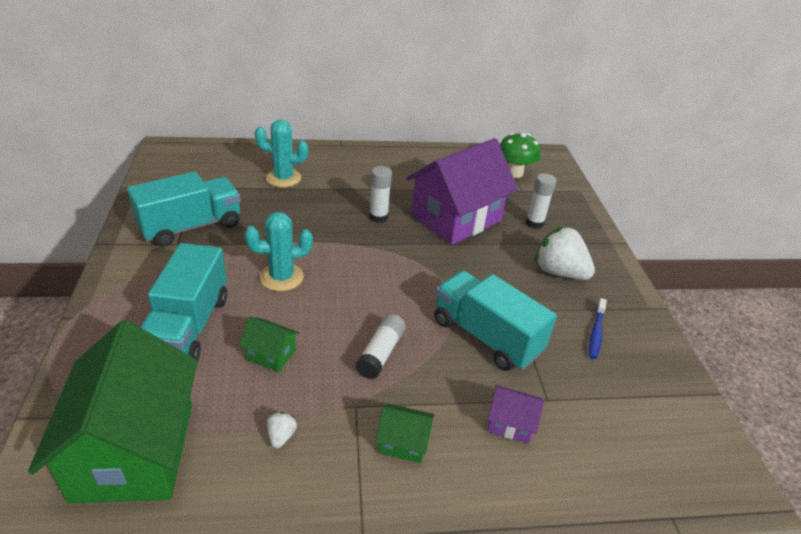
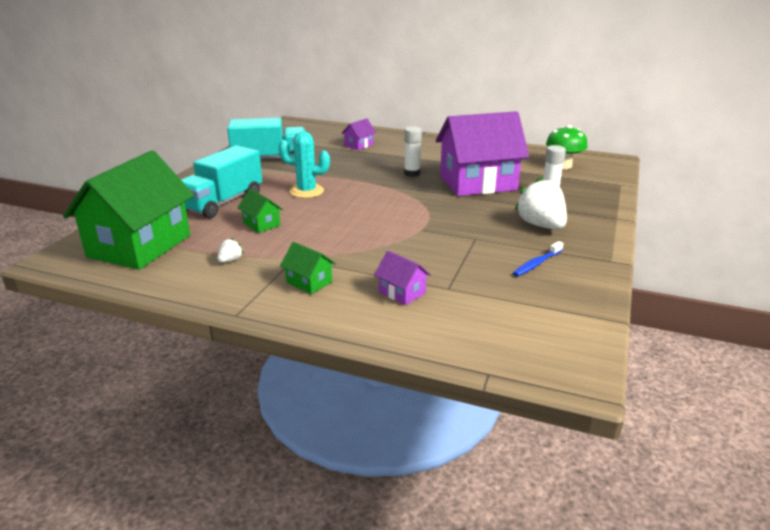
camera: 30 degrees right, 10 degrees down
turquoise cactus [255,120,308,187] -> purple house [341,118,376,150]
white glue stick [355,314,406,379] -> none
turquoise truck [434,270,557,371] -> none

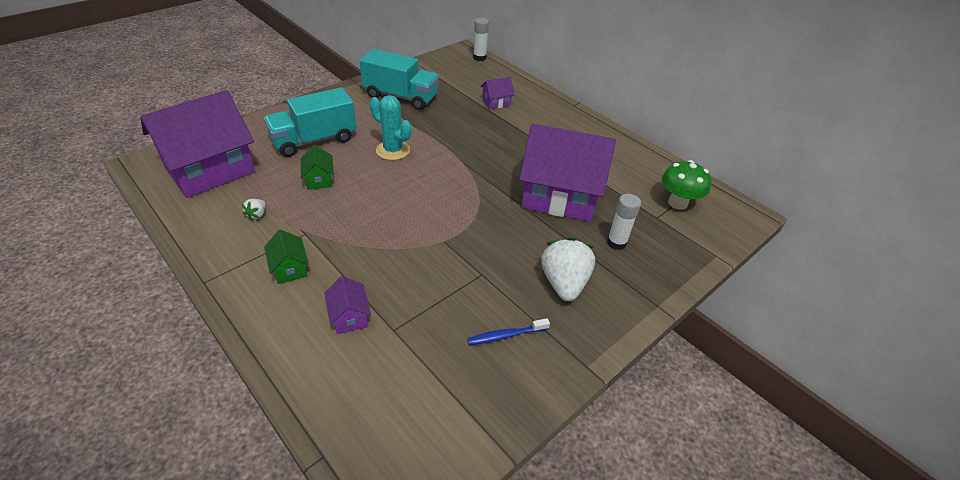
camera: 25 degrees right, 15 degrees up
green house [63,150,194,270] -> purple house [140,90,255,198]
white strawberry [217,238,244,263] -> white strawberry turned 135 degrees clockwise [242,199,265,220]
white glue stick [404,126,422,177] -> white glue stick moved to [473,18,489,61]

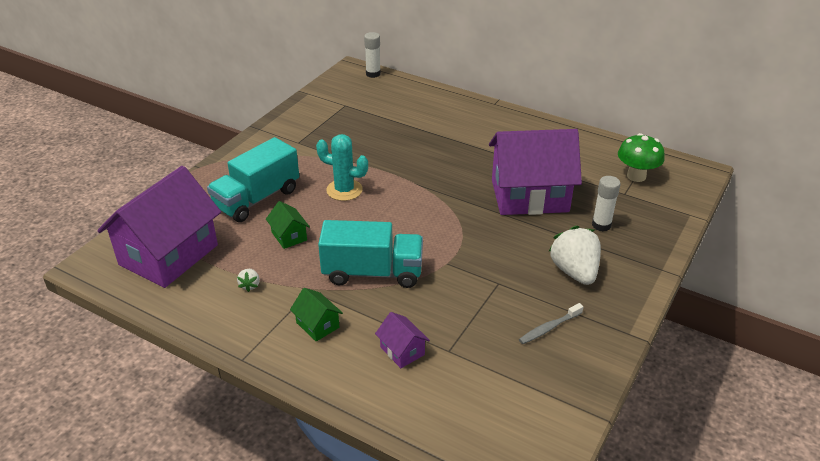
camera: 15 degrees left, 5 degrees down
turquoise truck [360,49,439,110] -> turquoise truck moved to [318,220,423,288]
blue toothbrush [468,318,550,345] -> grey toothbrush [519,303,583,344]
purple house [481,77,515,109] -> none

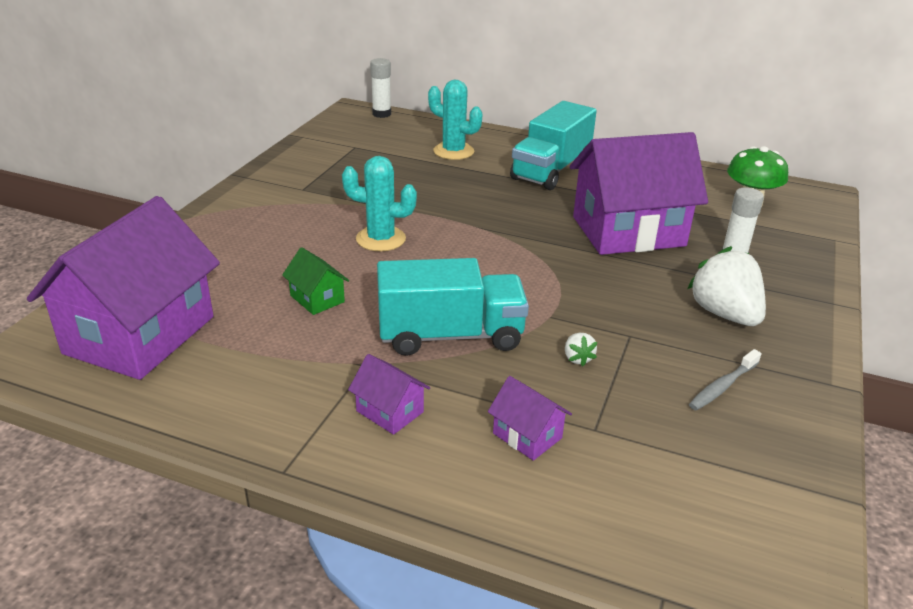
camera: 10 degrees left, 5 degrees down
turquoise truck [207,137,299,222] -> turquoise truck moved to [510,101,597,190]
white strawberry [237,269,260,292] -> white strawberry moved to [565,333,597,367]
green house [290,288,343,342] -> purple house [348,354,430,435]
none -> turquoise cactus [428,80,482,160]

